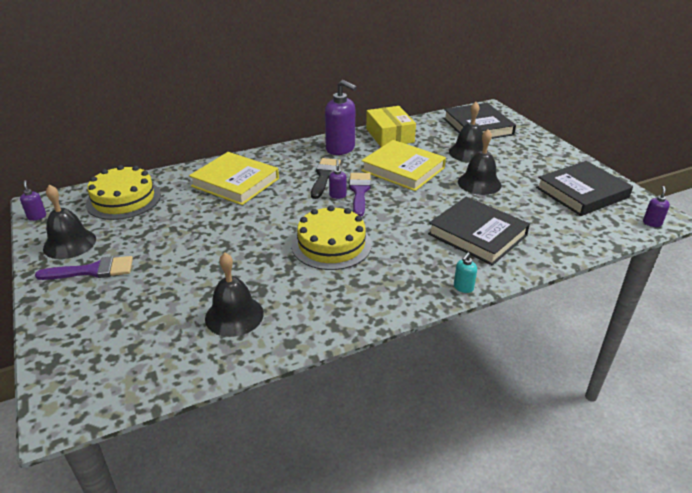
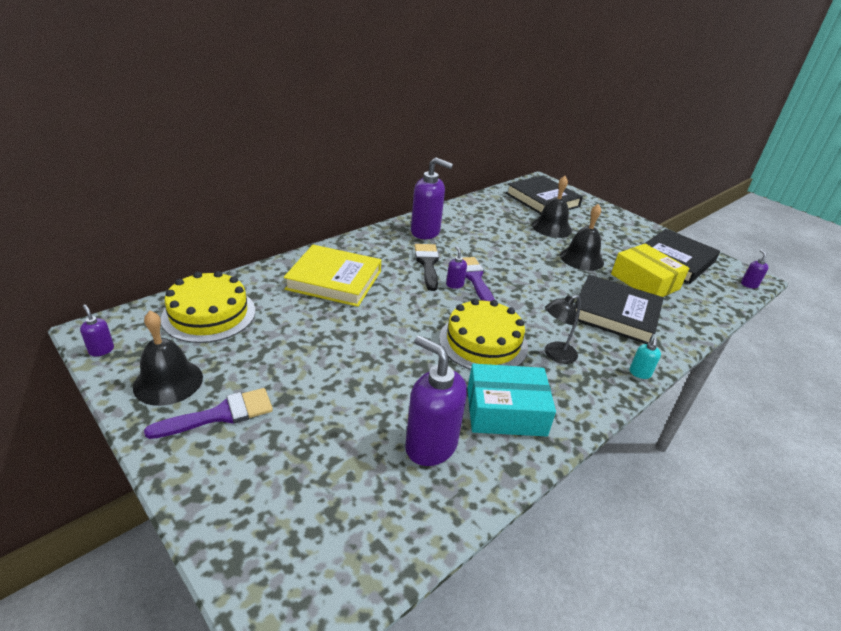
camera: 20 degrees left, 0 degrees up
black bell [205,252,264,337] -> purple soap dispenser [405,336,467,466]
yellow book [361,140,446,191] -> none
yellow box [366,106,416,147] -> yellow box moved to [611,244,689,297]
none -> turquoise box [467,364,556,436]
none -> black lamp [545,295,581,364]

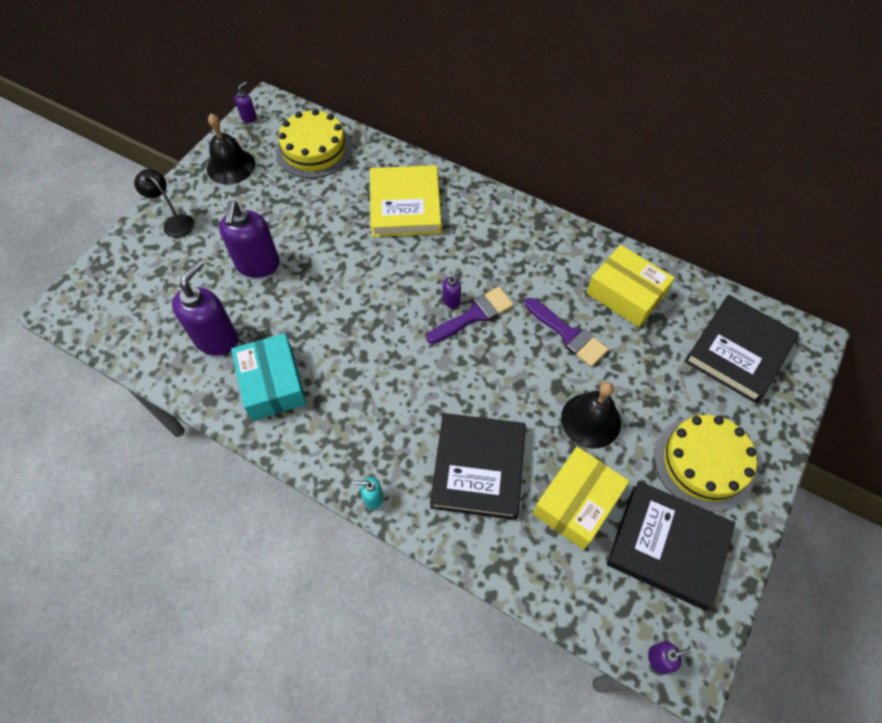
camera: 75 degrees right, 25 degrees up
purple brush [144,388,273,439] -> purple brush moved to [525,298,608,367]
purple soap dispenser [411,157,453,239] -> purple soap dispenser moved to [219,201,280,278]
black brush [415,244,439,291] -> none
yellow cake [439,299,528,370] -> yellow cake moved to [654,415,757,512]
black bell [532,176,572,238] -> none
black lamp [545,295,581,364] -> black lamp moved to [134,169,194,238]
none -> yellow box [587,245,675,327]

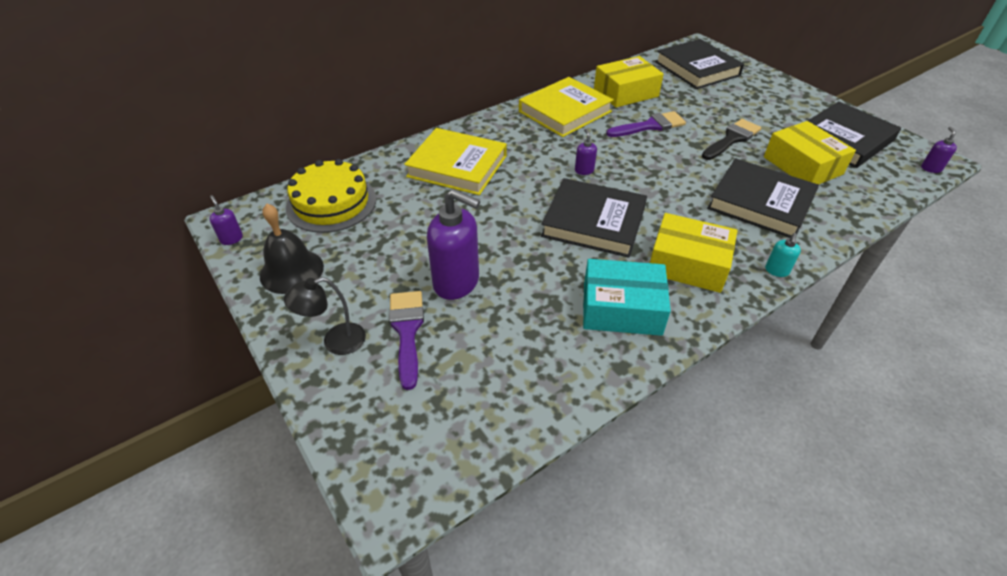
camera: 65 degrees left, 15 degrees down
purple soap dispenser [172,260,238,356] -> none
purple brush [426,287,514,344] -> purple brush moved to [389,291,424,390]
black bell [561,382,621,448] -> black brush [702,119,761,160]
yellow cake [654,415,757,512] -> none
none -> yellow book [519,77,614,137]
none -> black book [541,178,647,258]
none -> yellow box [650,213,737,293]

